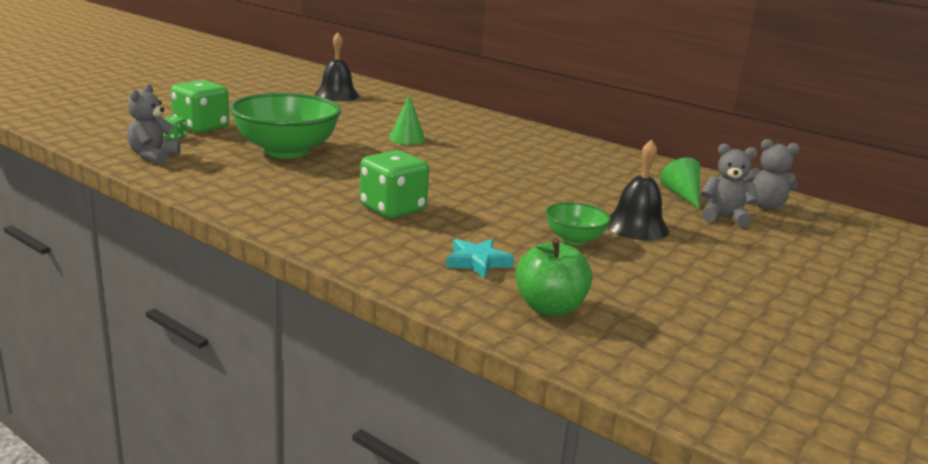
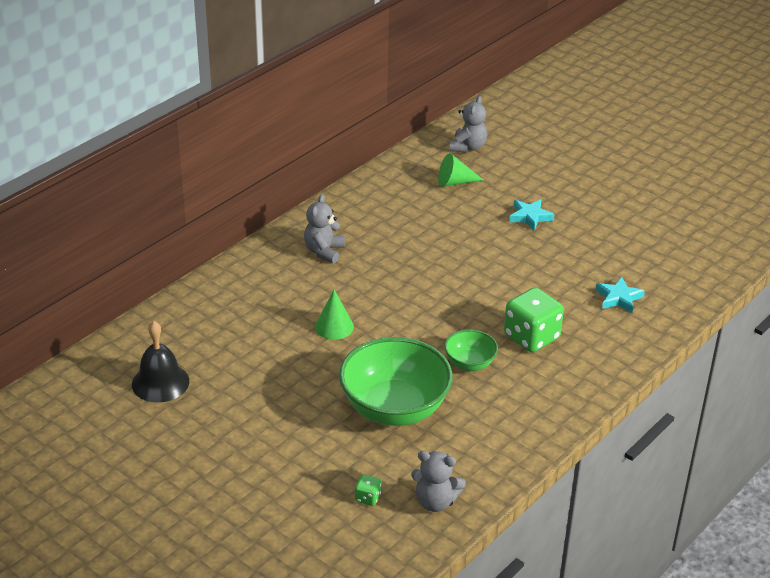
camera: 85 degrees left, 15 degrees up
green dice [171,80,229,133] -> none
green apple [515,238,592,316] -> none
green bowl [545,202,611,245] -> green bowl moved to [444,330,498,371]
black bell [607,139,669,240] -> turquoise star [509,199,555,230]
grey teddy bear [701,144,758,227] -> grey teddy bear moved to [304,194,345,263]

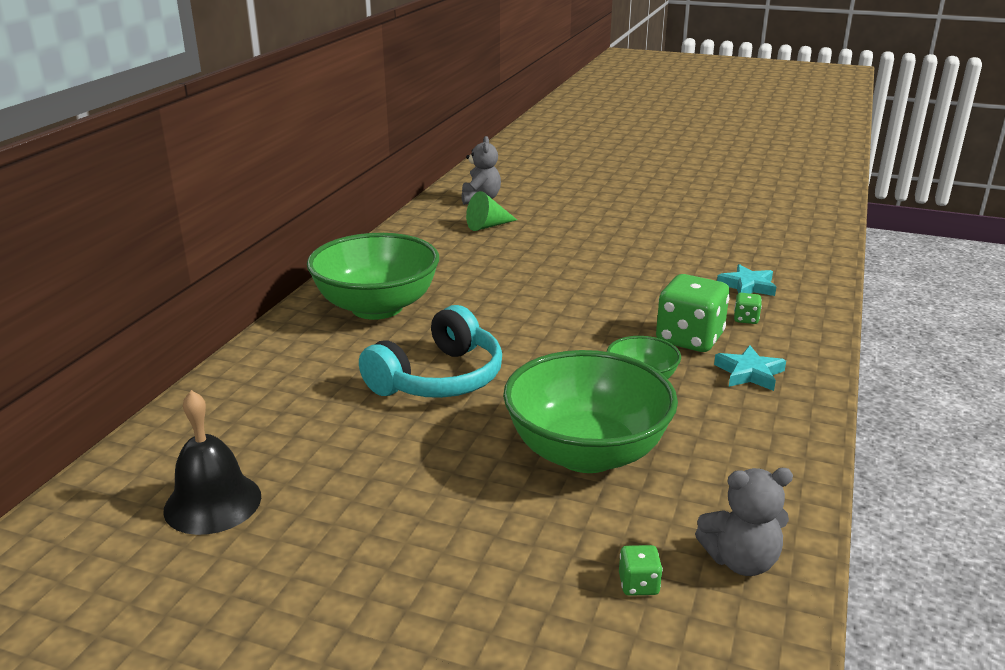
camera: 20 degrees left, 10 degrees down
grey teddy bear [304,194,345,263] -> green bowl [307,233,439,320]
green cone [315,290,354,340] -> turquoise headphones [359,305,502,398]
turquoise star [509,199,555,230] -> turquoise star moved to [714,345,786,391]
none -> green dice [734,293,762,324]

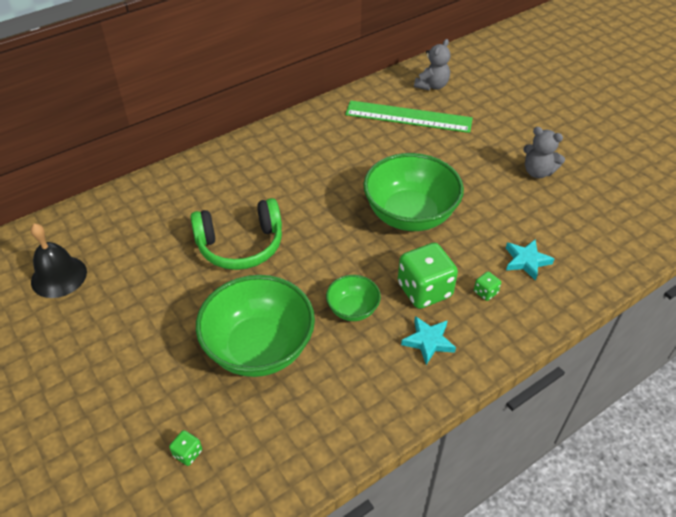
camera: 35 degrees right, 20 degrees up
green bowl [307,233,439,320] -> green bowl moved to [363,153,464,231]
turquoise headphones [359,305,502,398] -> green headphones [191,198,282,270]
green cone [466,191,517,231] -> green ruler [345,100,473,133]
grey teddy bear [695,468,793,576] -> grey teddy bear moved to [523,127,565,178]

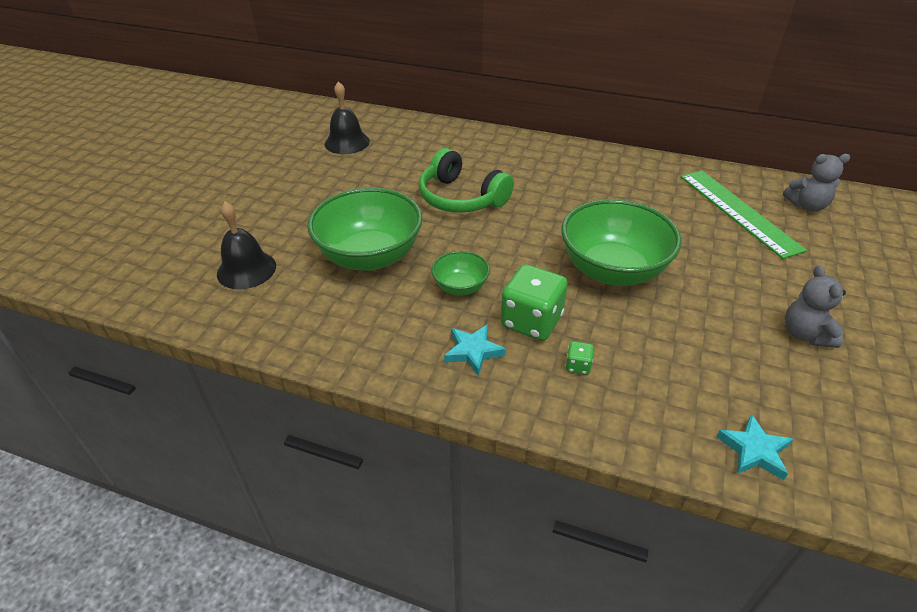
camera: 55 degrees right, 5 degrees down
green dice [169,430,202,466] -> black bell [217,202,276,289]
turquoise star [506,239,554,281] -> turquoise star moved to [716,414,793,480]

